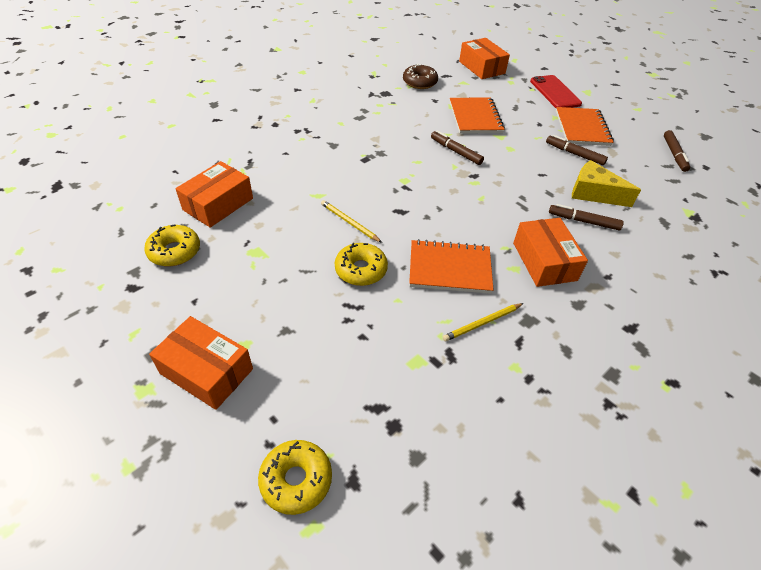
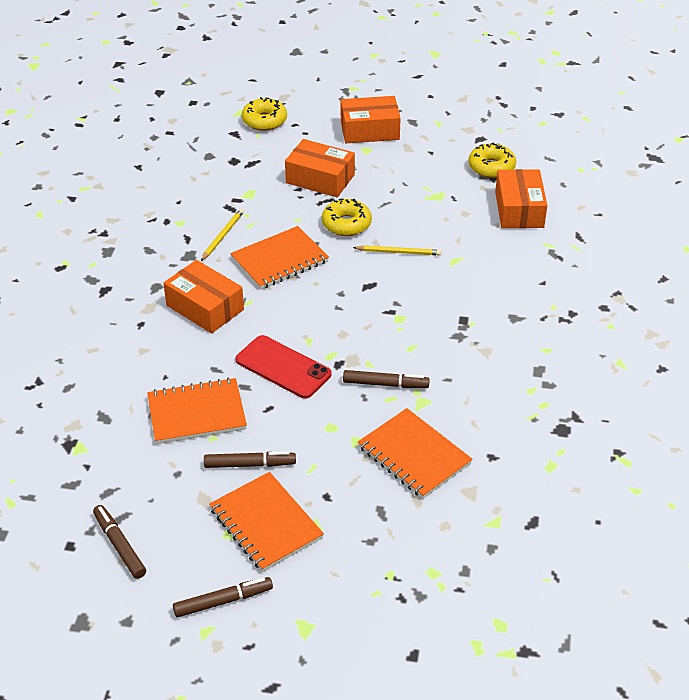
camera: 145 degrees right, 5 degrees down
brown donut [403,64,438,89] -> none
orange box [459,38,510,79] -> orange box moved to [285,139,355,197]
red phone [530,75,582,108] -> red phone moved to [236,335,332,399]
brown marker [549,204,624,230] -> brown marker moved to [173,577,273,617]
yellow cheese [572,160,641,207] -> orange notebook [147,378,247,444]

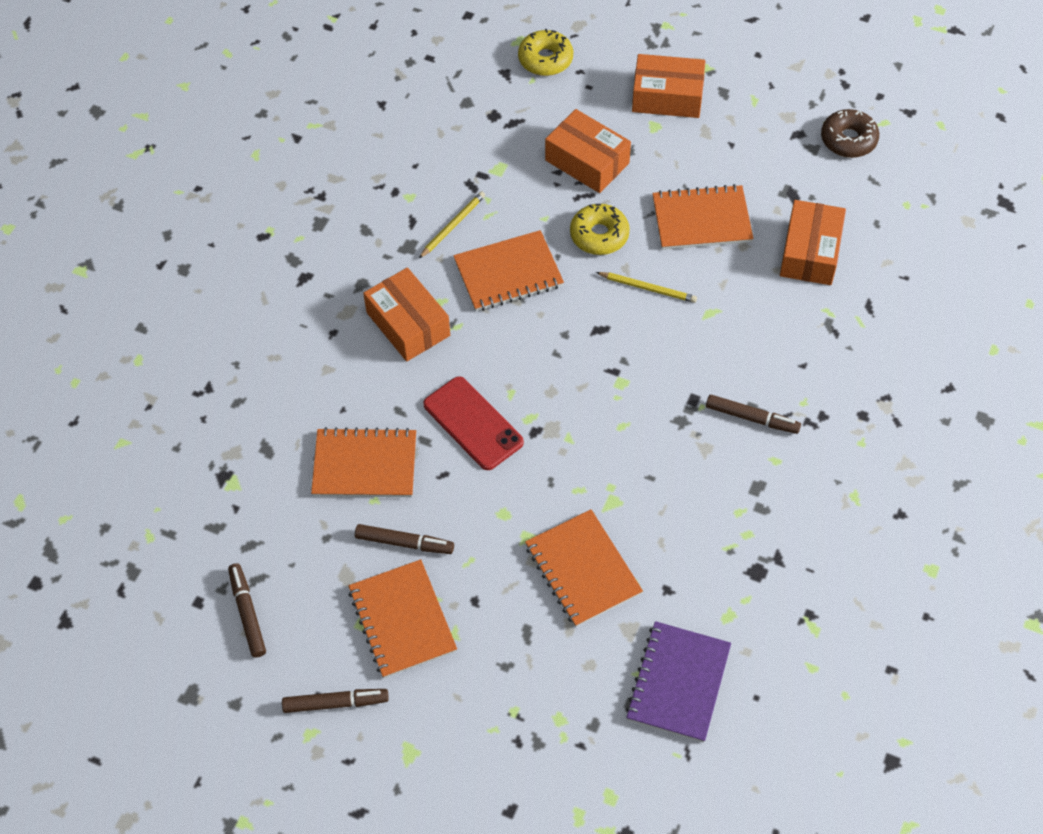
camera: 15 degrees right, 15 degrees up
brown marker [343,370,430,388] -> brown marker moved to [706,395,801,434]
yellow donut [468,142,516,178] -> none
none -> purple notebook [626,621,731,742]
none -> orange notebook [652,184,754,250]
none -> brown donut [821,109,879,158]

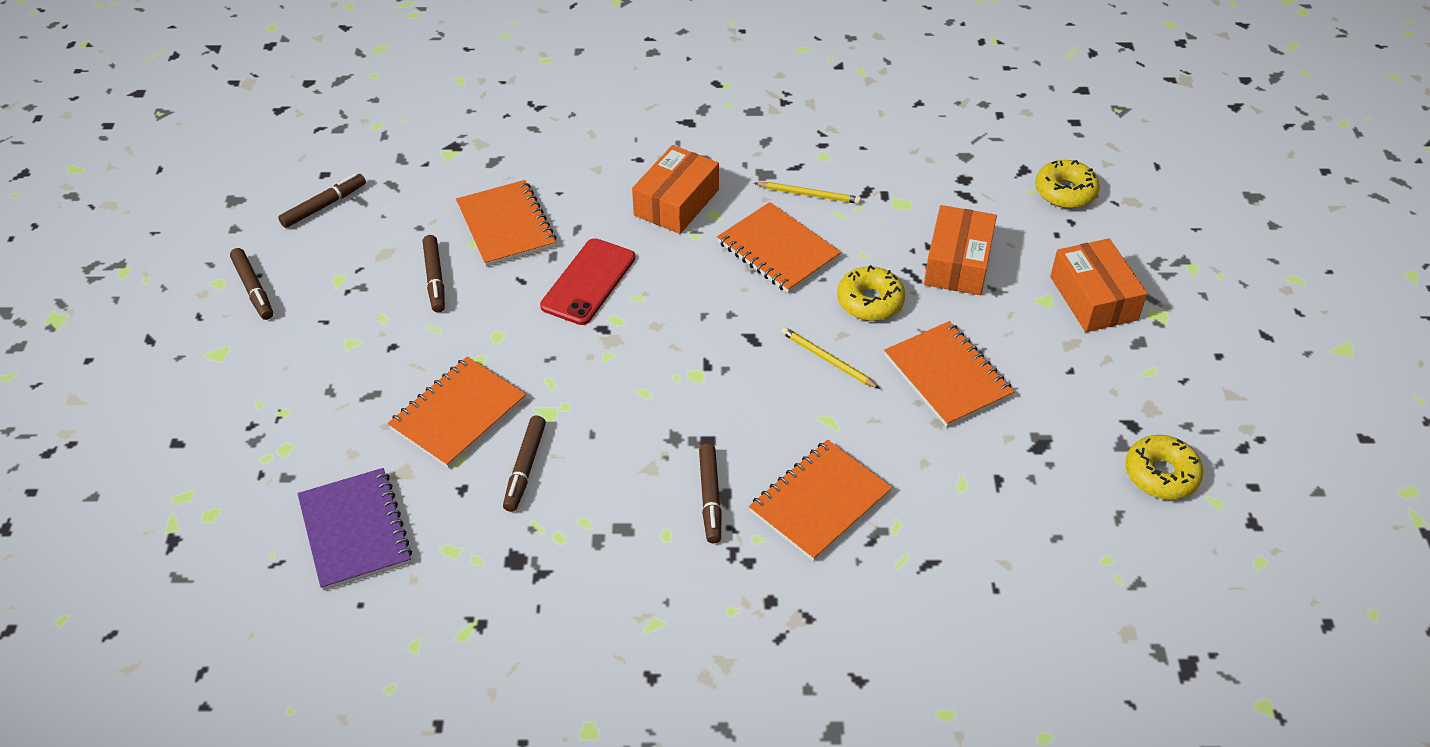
camera: 65 degrees right, 10 degrees down
orange notebook [349,559,457,678] -> orange notebook moved to [749,440,893,561]
yellow pencil [596,272,697,303] -> yellow pencil turned 135 degrees clockwise [781,327,880,389]
purple notebook [626,621,731,742] -> purple notebook turned 75 degrees clockwise [298,468,412,591]
orange box [780,200,846,285] -> none
brown donut [821,109,879,158] -> yellow donut [1125,435,1203,499]
none -> brown marker [503,416,546,512]

